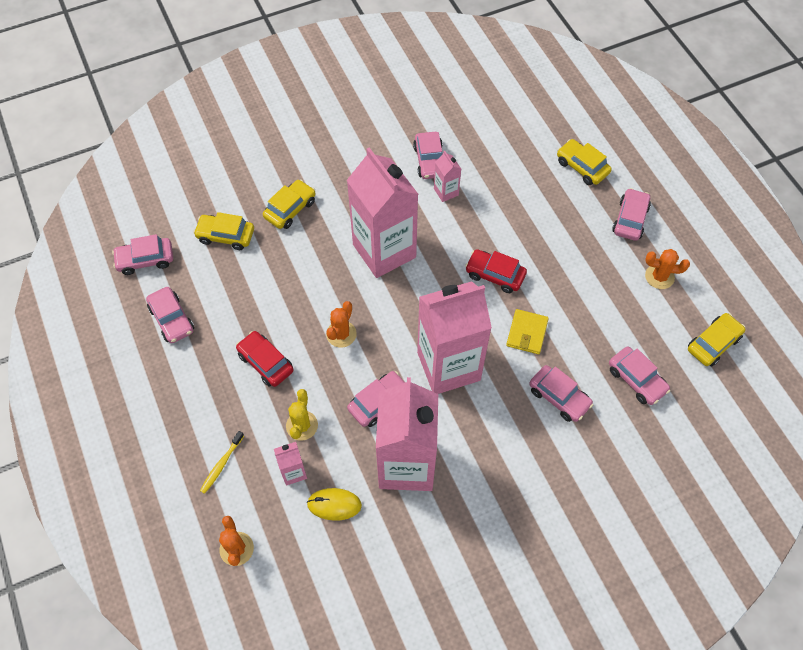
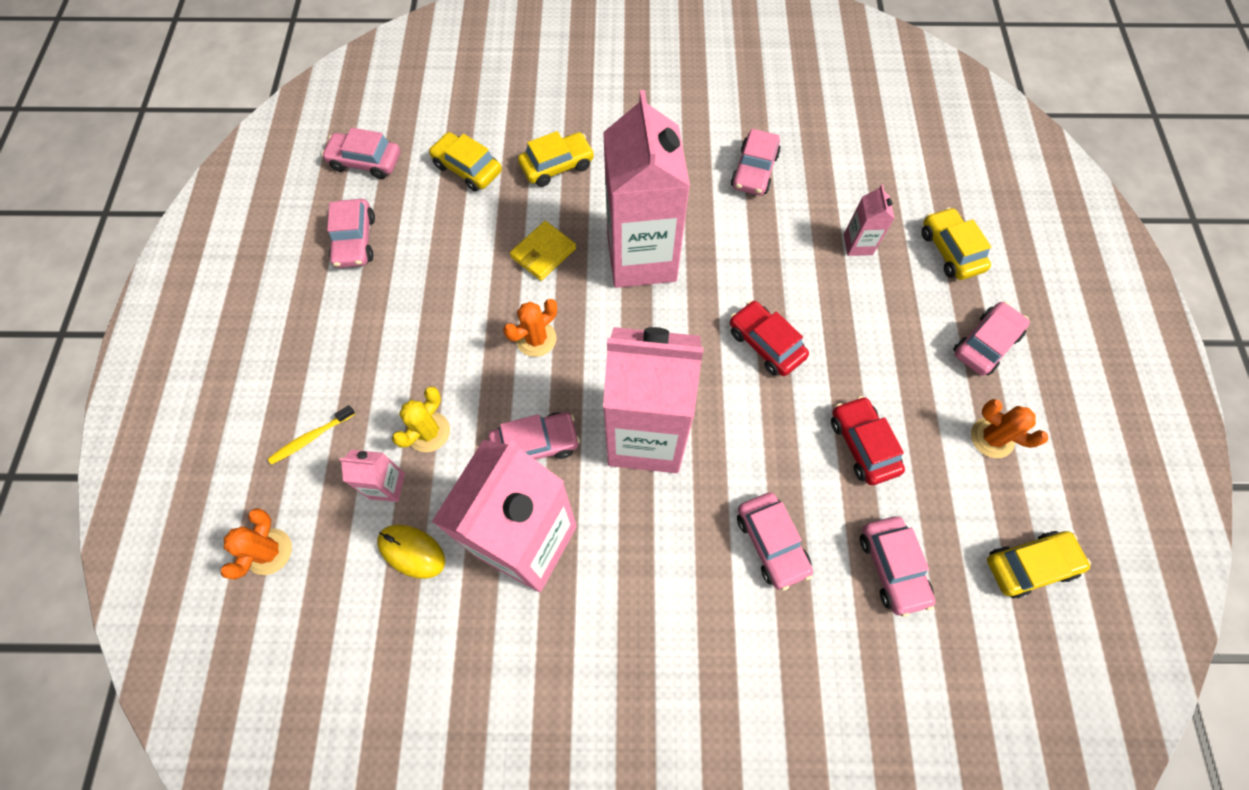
camera: 25 degrees right, 5 degrees up
red car [236,331,294,387] -> red car moved to [831,396,905,485]
pink carton [434,151,461,202] -> pink carton moved to [844,185,895,256]
yellow wallet [506,309,549,354] -> yellow wallet moved to [510,221,576,281]

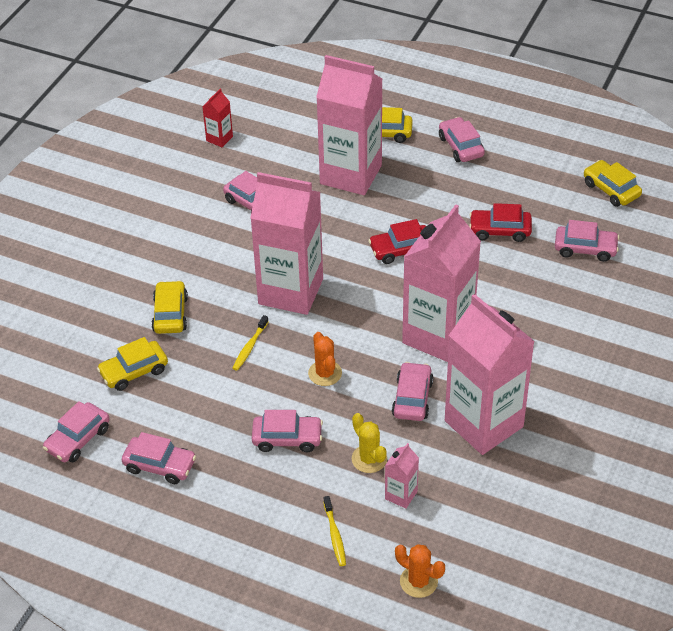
camera: 65 degrees left, 20 degrees down
yellow mouse [377,525,445,579] -> none
yellow wallet [510,221,576,281] -> yellow toothbrush [232,315,269,371]
pink car [737,492,813,591] -> pink car moved to [252,410,323,452]
pink carton [844,185,895,256] -> pink carton [316,55,383,195], size x2.41
orange cactus [971,399,1048,458] -> none
yellow car [987,531,1091,599] -> yellow car turned 45 degrees counterclockwise [584,160,642,207]
none -> red carton [202,88,233,147]

